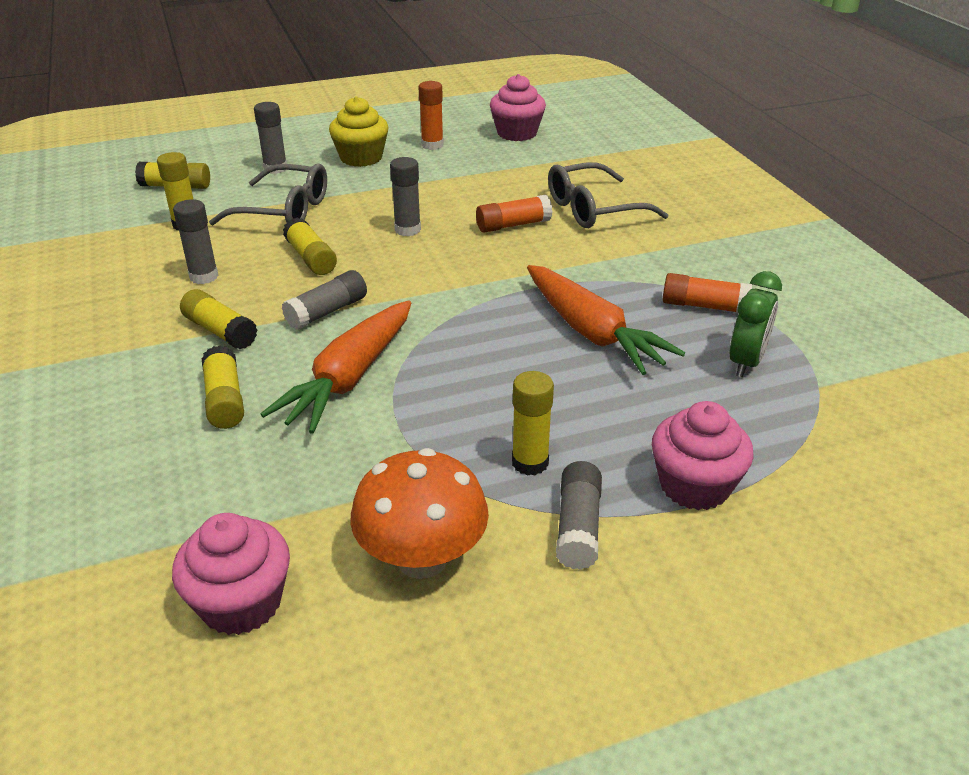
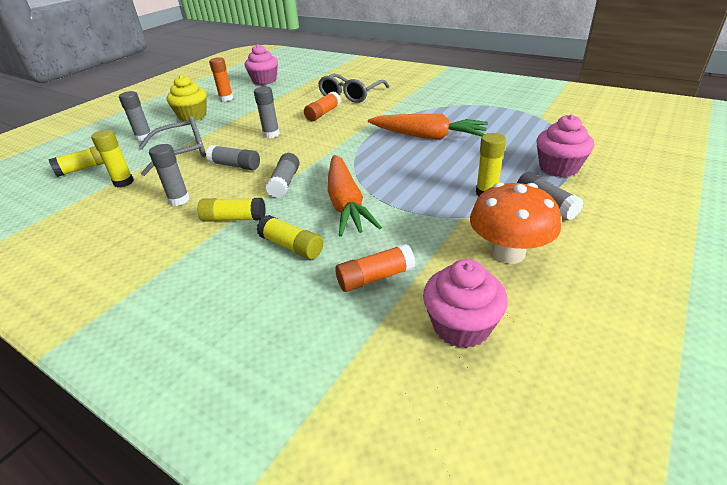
camera: 35 degrees left, 0 degrees up
yellow glue stick [283,217,337,275] -> grey glue stick [206,145,260,170]
orange glue stick [663,273,752,313] -> orange glue stick moved to [335,244,416,292]
green clock [730,271,782,377] -> none

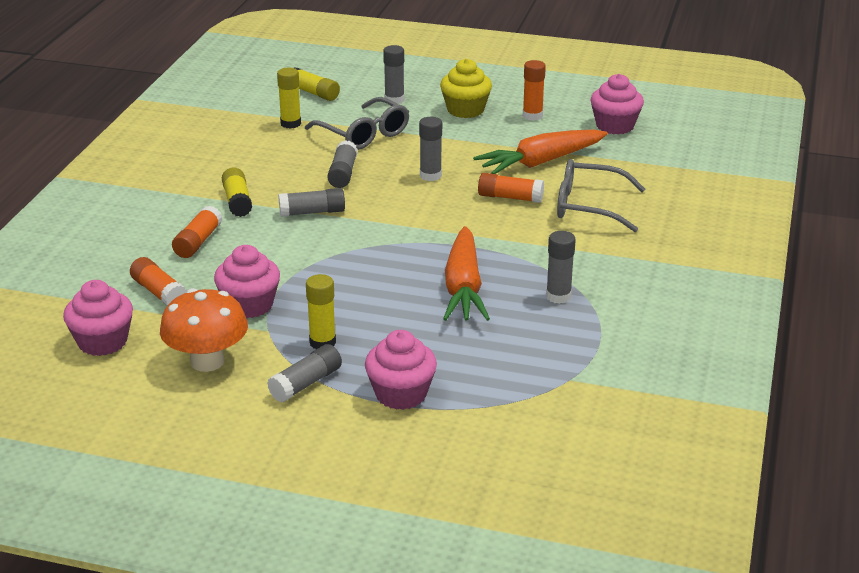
camera: 70 degrees right, 5 degrees down
grey glue stick [149,144,190,206] -> grey glue stick moved to [546,231,575,304]
yellow glue stick [257,215,323,259] -> orange glue stick [172,205,222,258]
orange carrot [328,155,382,237] -> orange carrot moved to [473,130,608,174]
none -> pink cupcake [214,245,280,318]

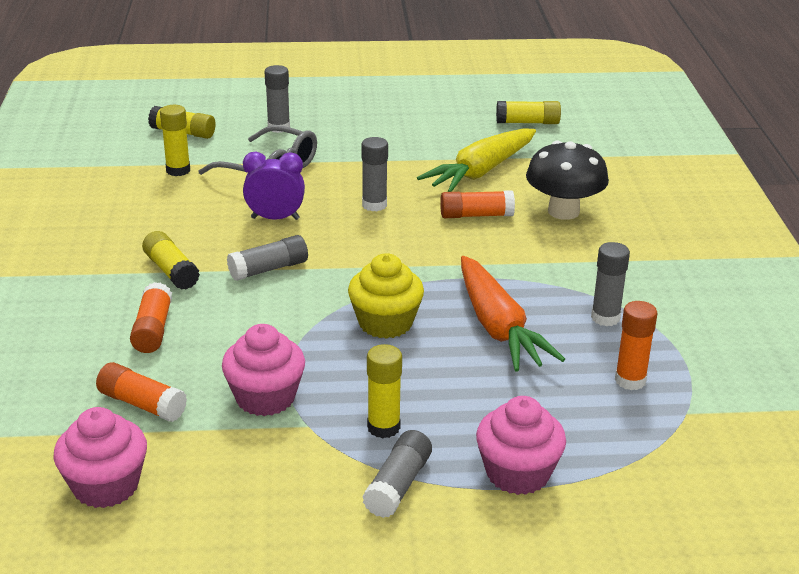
camera: 20 degrees left, 0 degrees up
orange mushroom [160,288,248,372] -> none
grey glue stick [327,140,358,188] -> purple clock [243,152,305,220]
yellow cupcake [440,59,492,118] -> yellow cupcake moved to [348,253,424,339]
orange carrot [473,130,608,174] -> yellow carrot [417,128,536,192]
orange glue stick [523,60,546,121] -> orange glue stick moved to [615,301,657,390]
grey glasses [557,159,645,232] -> black mushroom [526,141,609,220]
pink cupcake [591,74,644,134] -> yellow glue stick [496,101,561,124]

